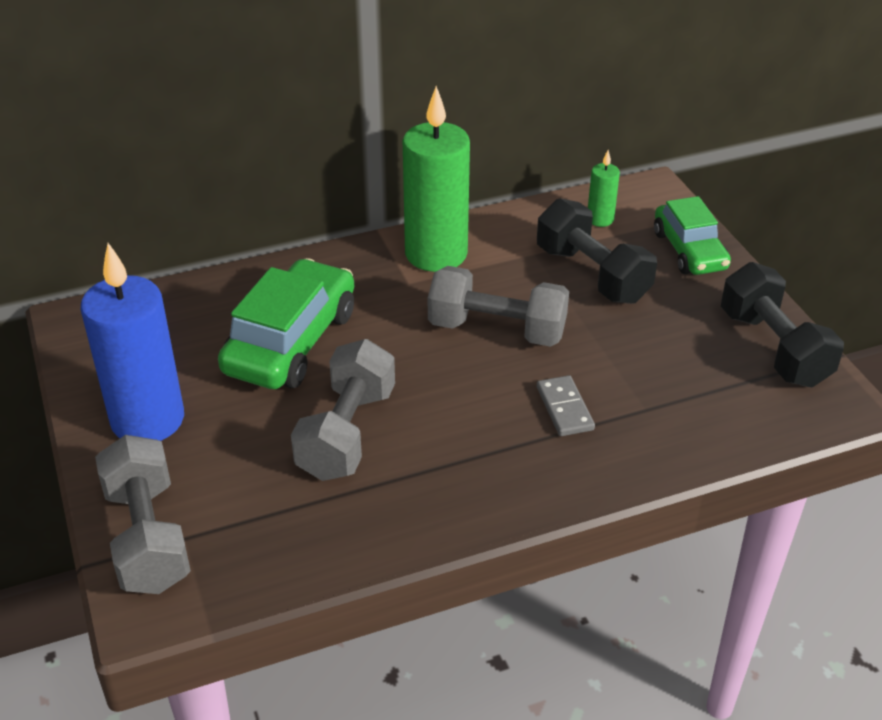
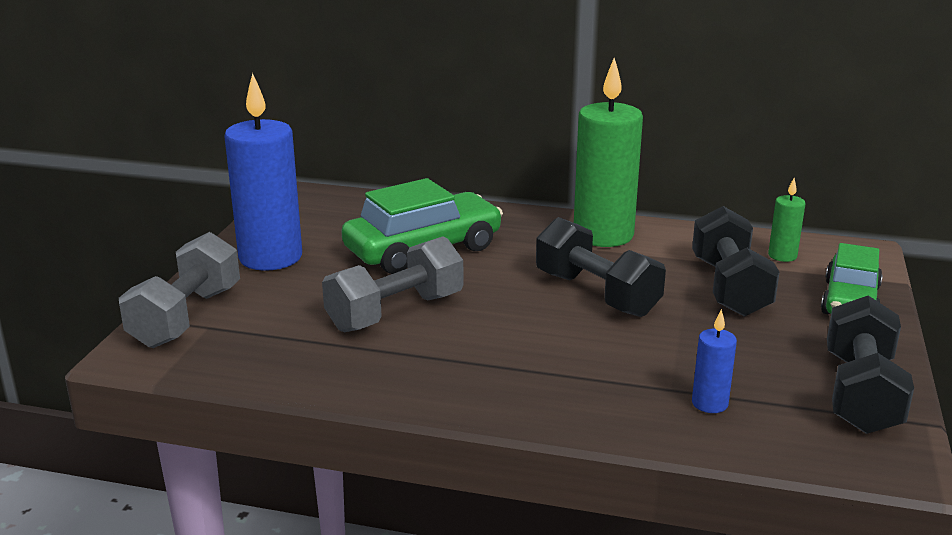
camera: 35 degrees right, 15 degrees down
grey dumbbell [428,266,569,347] -> black dumbbell [536,217,666,317]
grey domino [537,375,595,436] -> none
none -> blue candle [692,309,737,413]

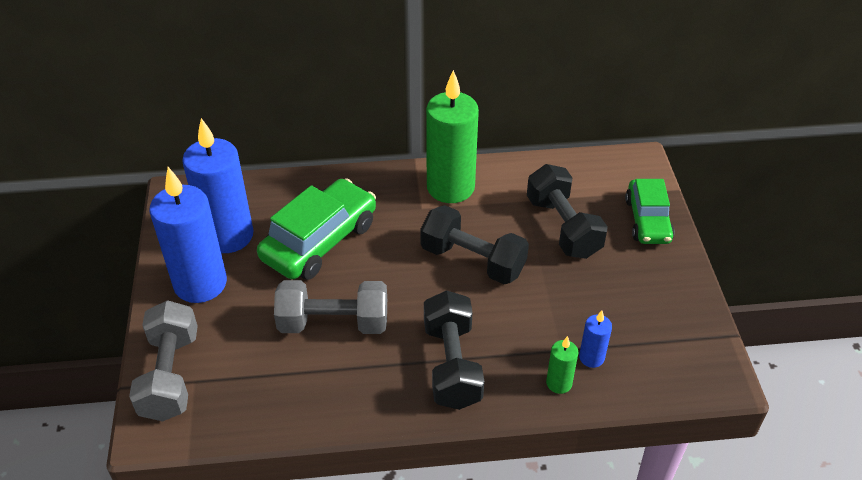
camera: 20 degrees left, 20 degrees up
grey dumbbell [322,237,463,332] -> grey dumbbell turned 60 degrees clockwise [274,280,387,334]
green candle [768,178,806,262] -> green candle moved to [546,336,579,394]
black dumbbell [827,295,914,434] -> black dumbbell moved to [424,290,484,410]
none -> blue candle [182,118,254,253]

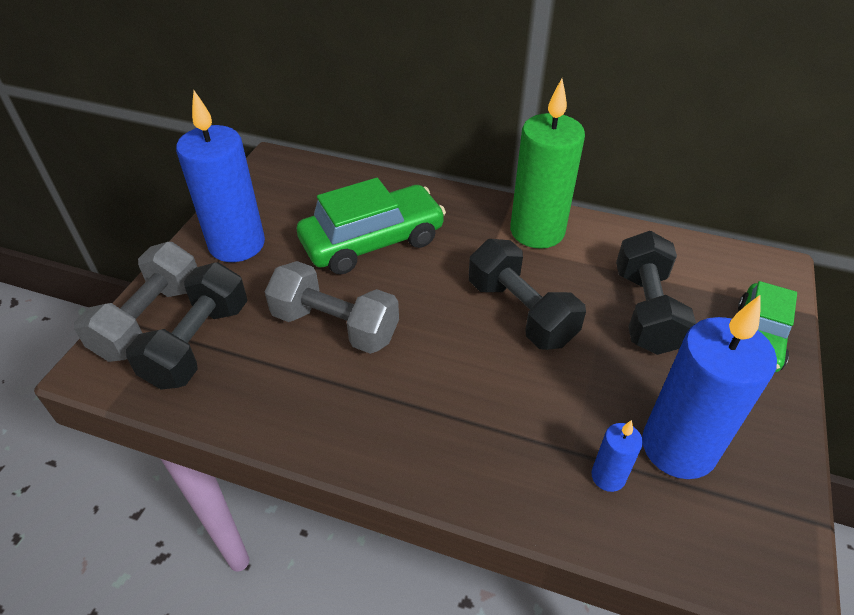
camera: 25 degrees right, 0 degrees up
blue candle [182,118,254,253] -> blue candle moved to [642,294,777,479]
black dumbbell [424,290,484,410] -> black dumbbell moved to [126,262,247,390]
green candle [546,336,579,394] -> none

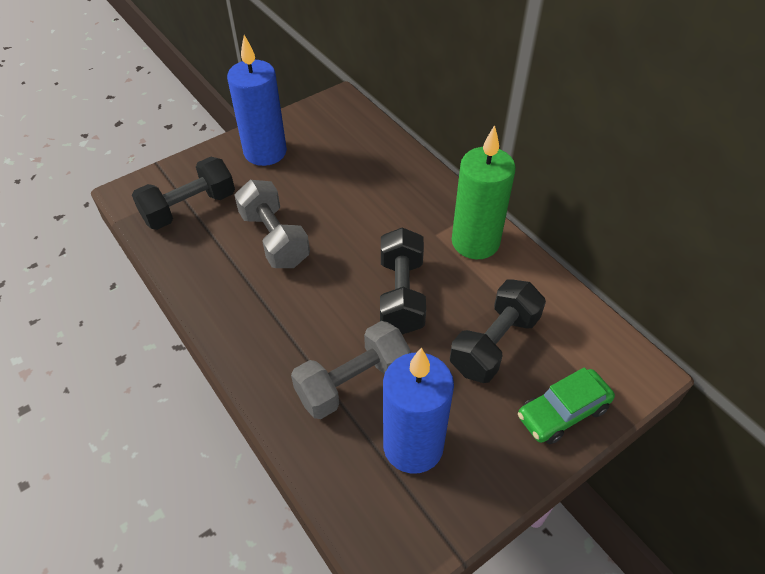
camera: 35 degrees right, 5 degrees up
grey dumbbell [74,242,197,362] -> grey dumbbell moved to [291,321,411,419]
green car [297,178,446,274] -> none
blue candle [591,420,643,492] -> none

